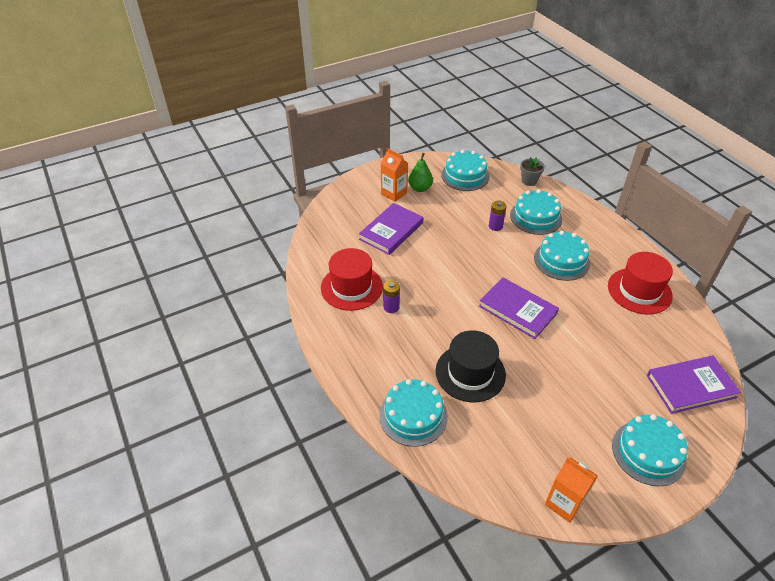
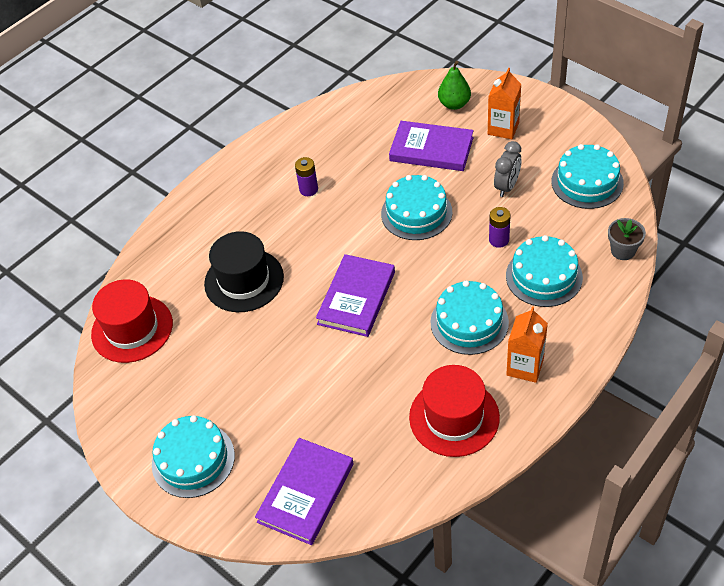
camera: 75 degrees right, 5 degrees up
red hat [321,248,383,311] -> red hat moved to [91,279,173,363]
turquoise cake [379,379,448,447] -> turquoise cake moved to [381,175,452,240]
green pear [408,153,433,192] -> green pear moved to [438,61,471,110]
orange carton [545,457,598,523] -> orange carton moved to [506,306,548,383]
purple book [647,356,741,414] -> purple book turned 60 degrees clockwise [255,438,354,545]
none -> grey clock [494,141,522,197]

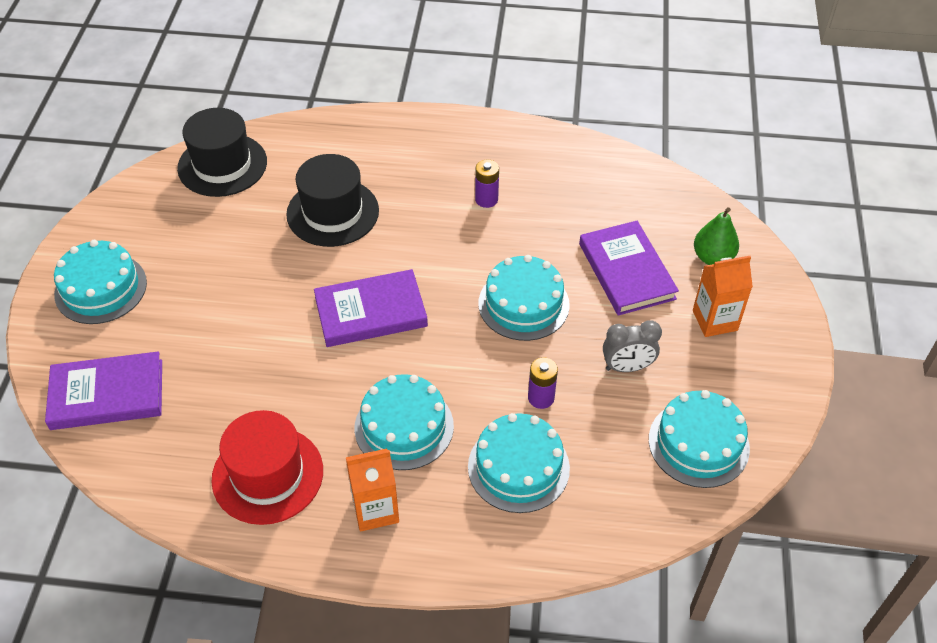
camera: 50 degrees right, 0 degrees up
red hat [91,279,173,363] -> black hat [177,108,267,197]
grey flower pot [608,218,646,260] -> none

